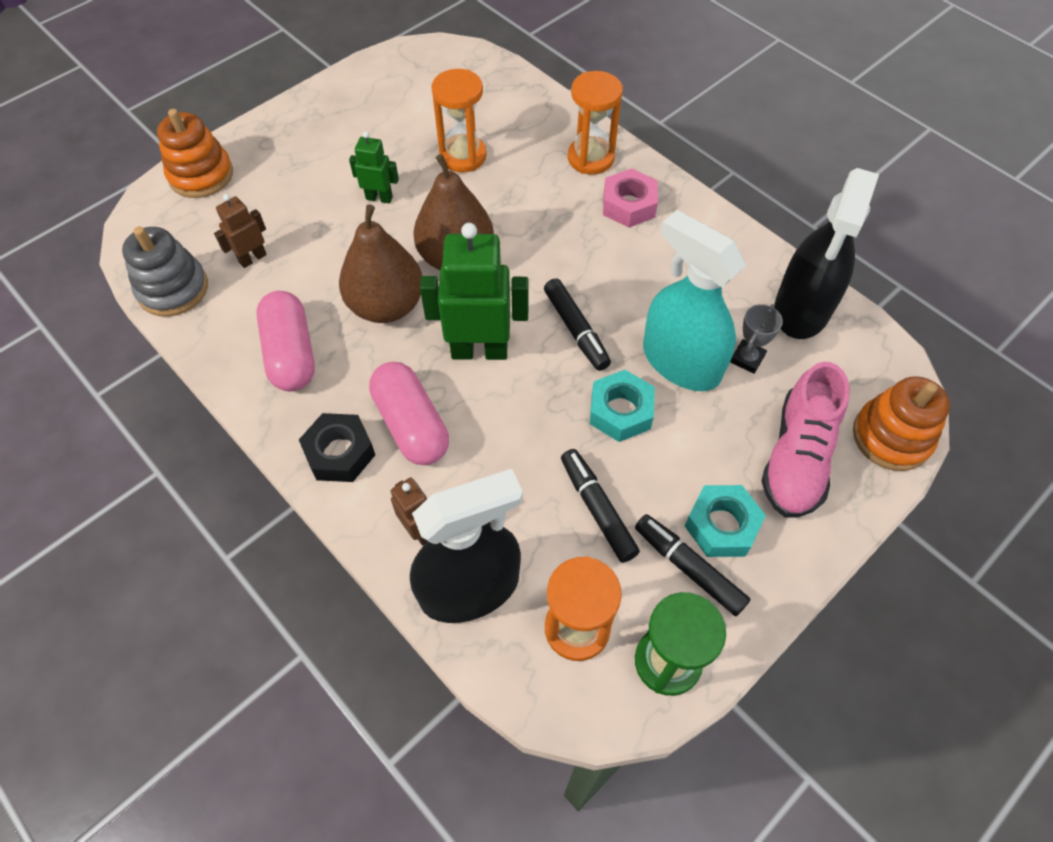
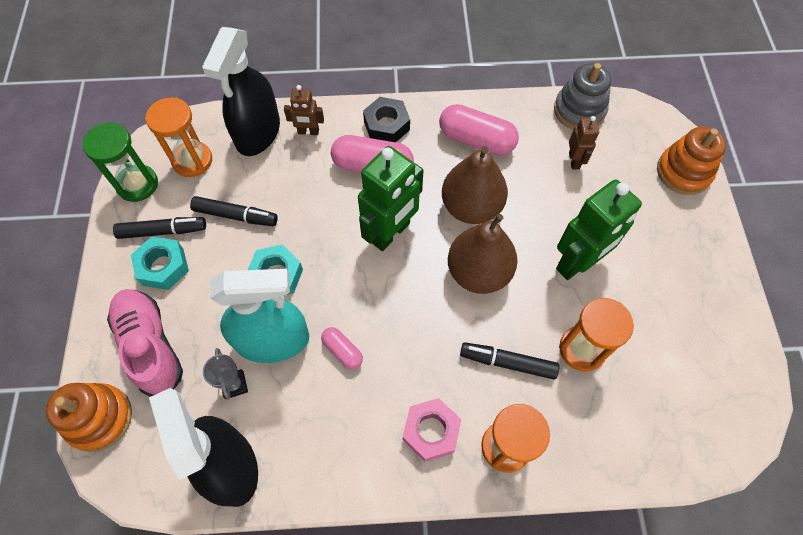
camera: 130 degrees right, 5 degrees up
green robot [349,131,399,204] -> green robot [556,179,642,280], size x1.93
black marker [544,278,611,371] -> black marker moved to [460,342,559,379]
none -> pink capsule [321,327,363,369]

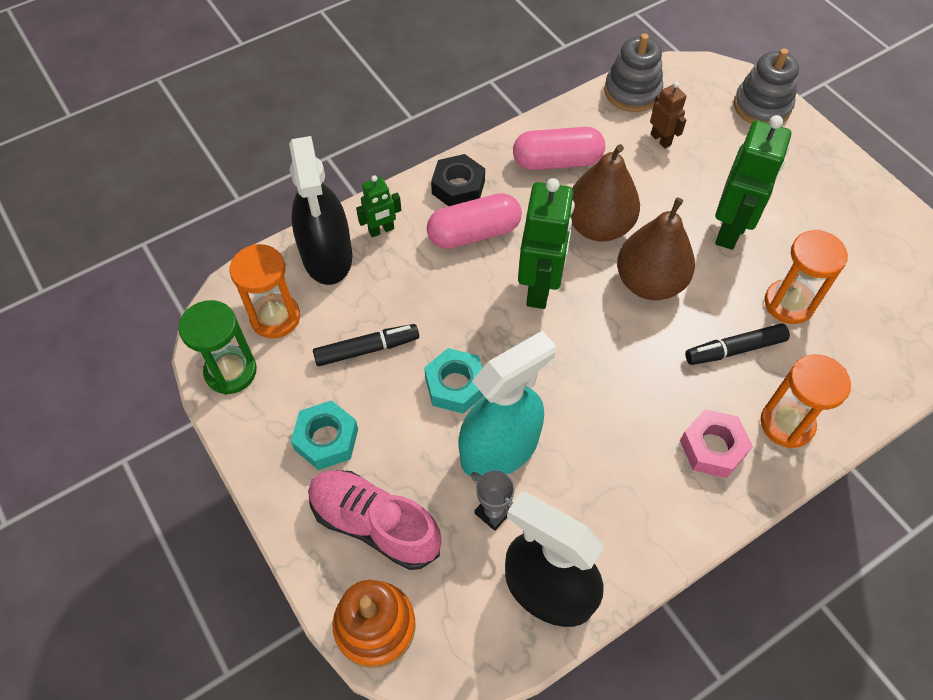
camera: 30 degrees left, 5 degrees down
black marker [113,217,206,239] -> none
brown robot [284,85,324,135] -> green robot [356,175,401,237]
pink capsule [321,327,363,369] -> none
orange stacking toy [657,126,726,195] -> grey stacking toy [734,48,799,124]

